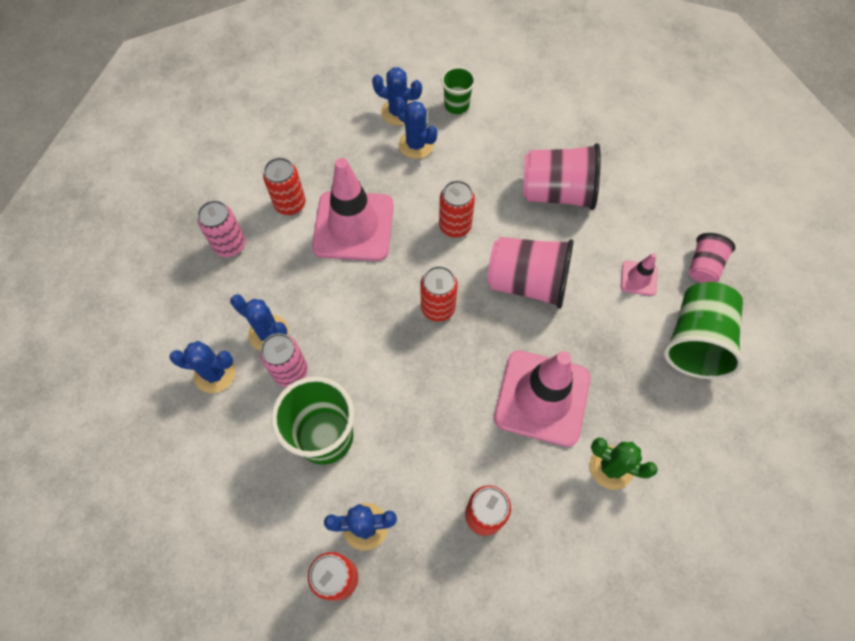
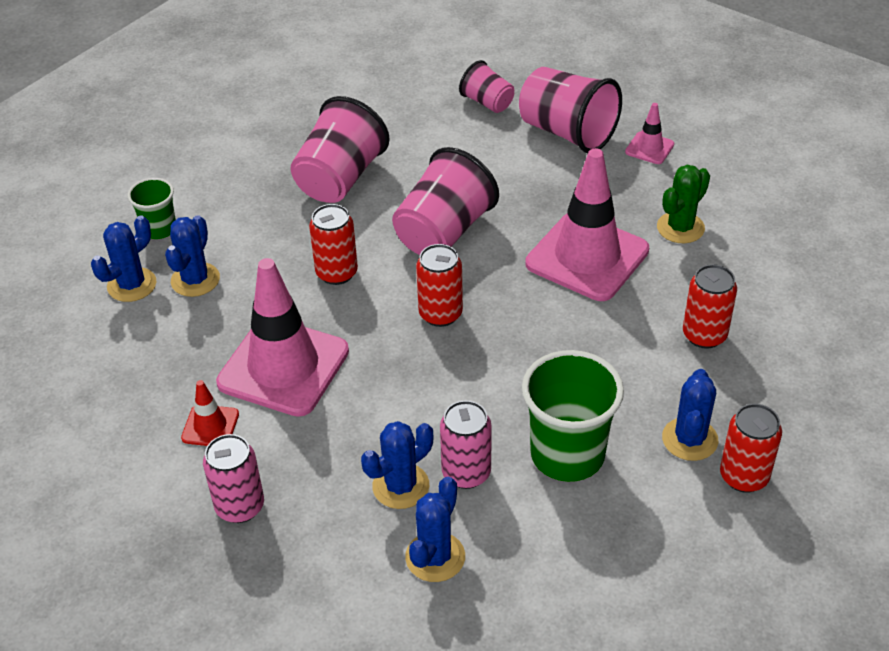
camera: 70 degrees left, 20 degrees down
red can [263,157,306,215] -> red traffic cone [181,380,239,446]
blue cactus [394,97,438,159] -> blue cactus turned 45 degrees counterclockwise [165,215,220,297]
pink traffic cone [621,253,658,296] -> pink traffic cone moved to [625,103,674,164]
green cup [663,282,743,379] -> pink cup [519,67,622,153]

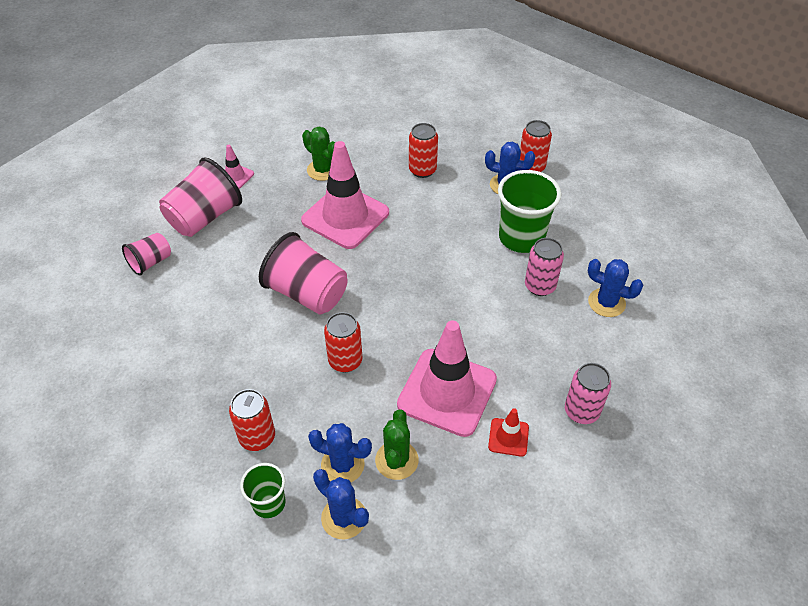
camera: 90 degrees left, 5 degrees up
pink cup [290,96,390,203] -> none
blue cactus [361,421,433,509] -> none
red can [416,244,463,327] -> red can moved to [229,389,275,451]
none -> green cactus [375,409,419,480]

